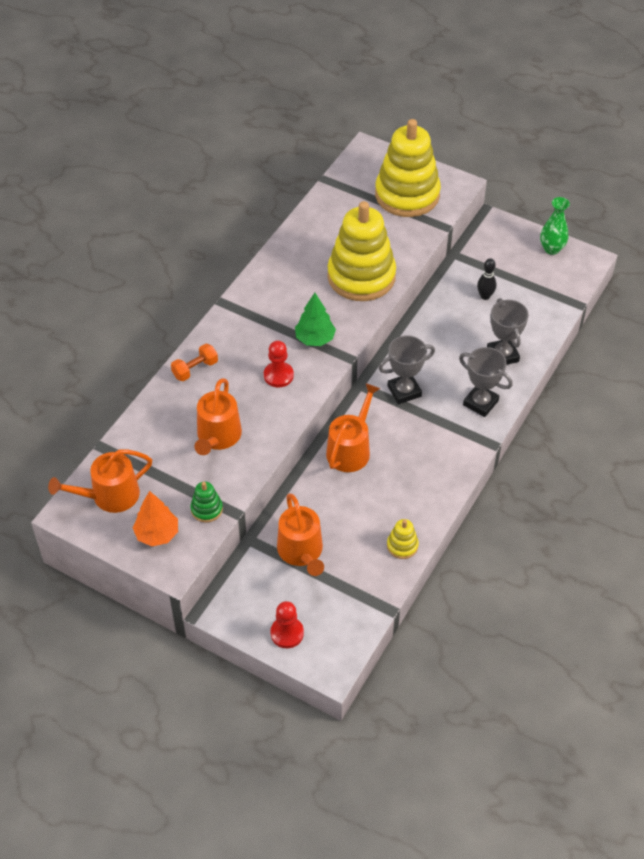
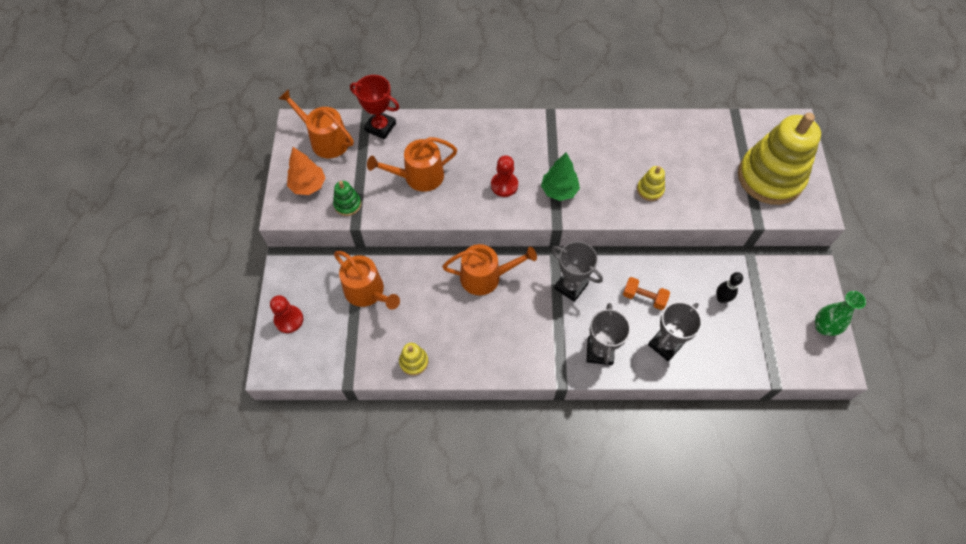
camera: 60 degrees right, 10 degrees up
orange dumbbell [171,344,218,381] -> orange dumbbell moved to [623,277,670,310]
orange watering can [277,493,324,576] -> orange watering can turned 90 degrees counterclockwise [334,251,400,310]
yellow stacking toy [328,201,396,301] -> yellow stacking toy [637,166,665,201], size x0.41
none -> red trophy [350,75,399,139]

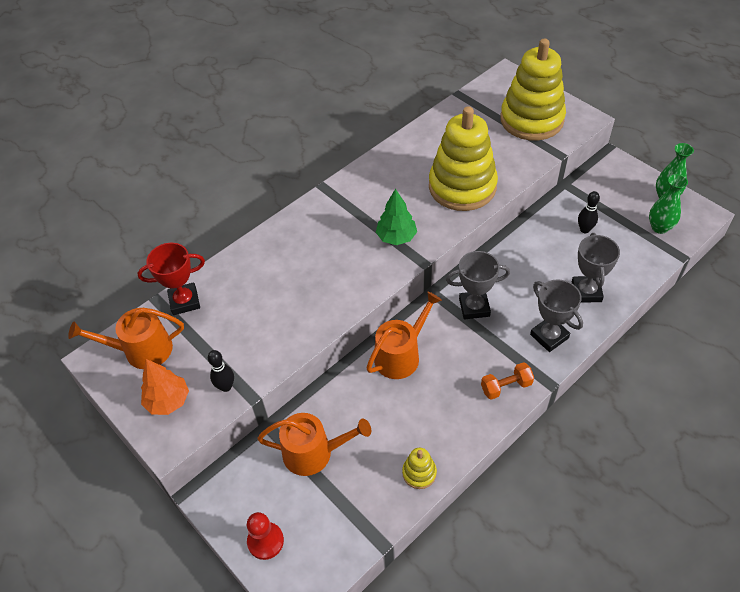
camera: 40 degrees left, 10 degrees down
green stacking toy [333,181,361,216] -> black bowling pin [208,350,234,392]
orange watering can [367,137,457,192] -> none
red pawn [491,155,518,197] -> none
orange dumbbell [623,277,670,310] -> orange dumbbell moved to [481,362,534,400]
yellow stacking toy [637,166,665,201] -> yellow stacking toy [429,106,498,211], size x2.45
none -> green vase [649,174,688,234]

